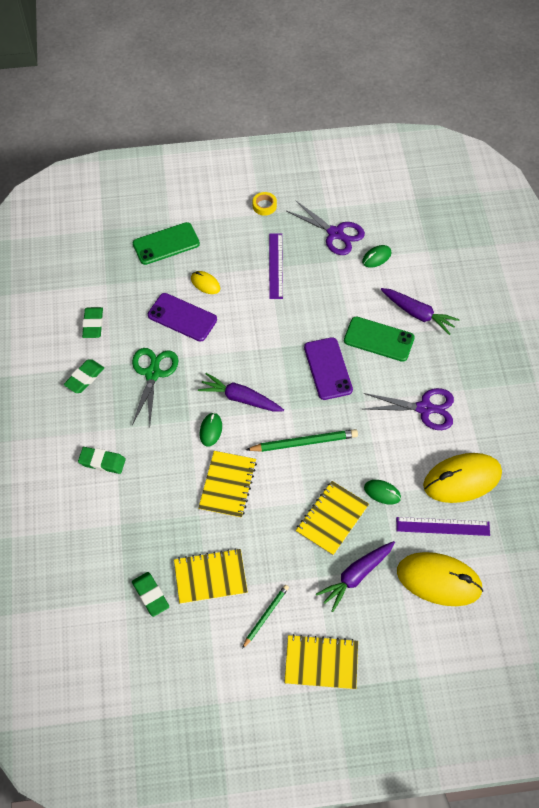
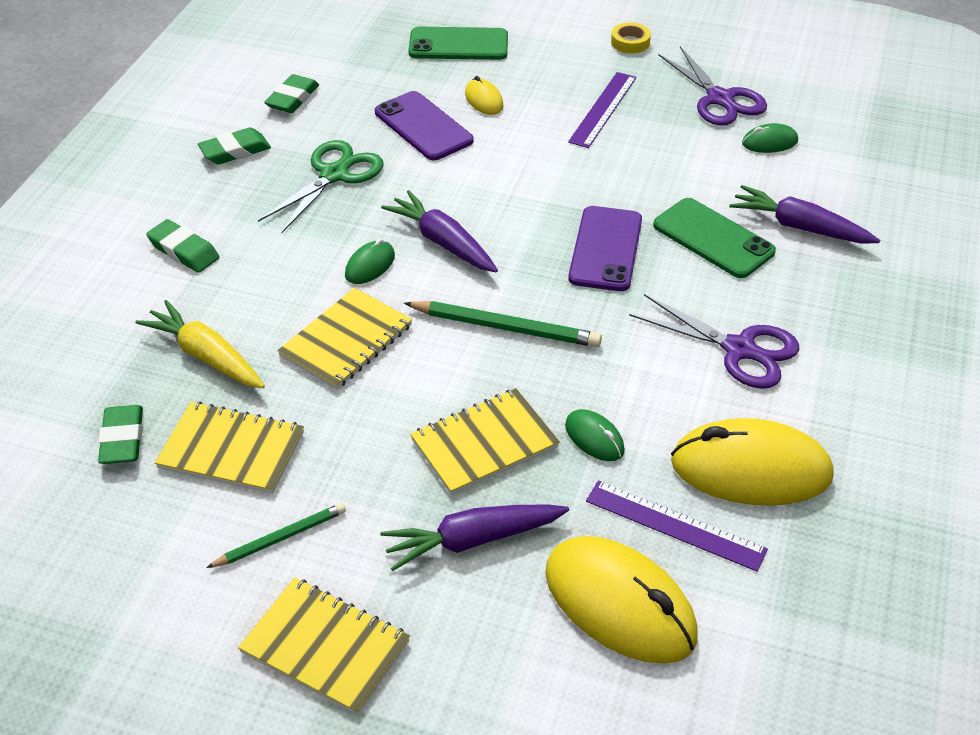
camera: 25 degrees right, 15 degrees down
purple carrot [380,288,460,335] -> purple carrot turned 150 degrees clockwise [729,185,880,244]
none -> yellow carrot [135,300,265,388]

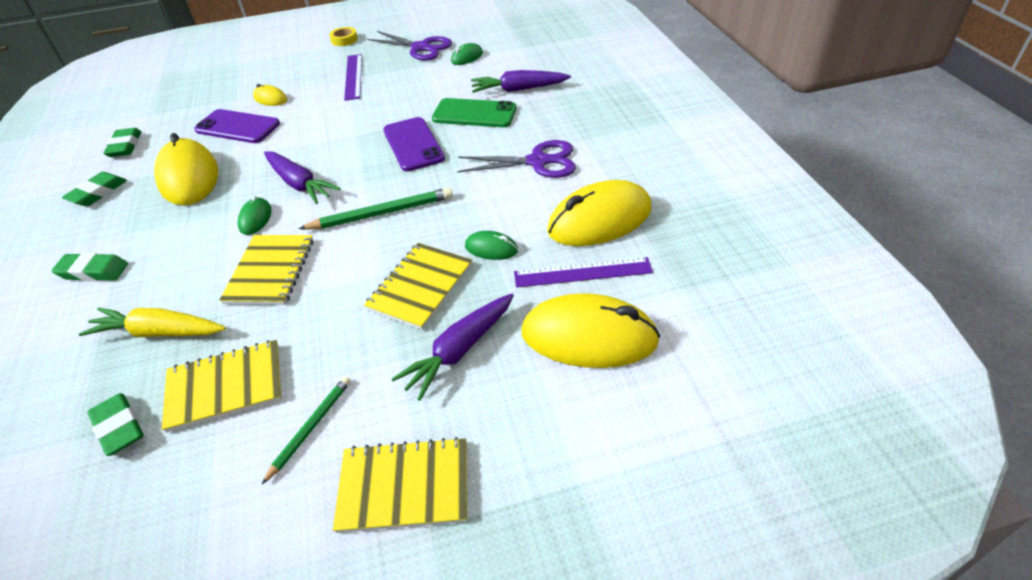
camera: 30 degrees left, 0 degrees up
green scissors [258,140,384,234] -> yellow mouse [154,133,218,206]
purple carrot [381,190,498,273] -> purple carrot turned 150 degrees counterclockwise [264,151,341,204]
green phone [408,27,508,60] -> none

